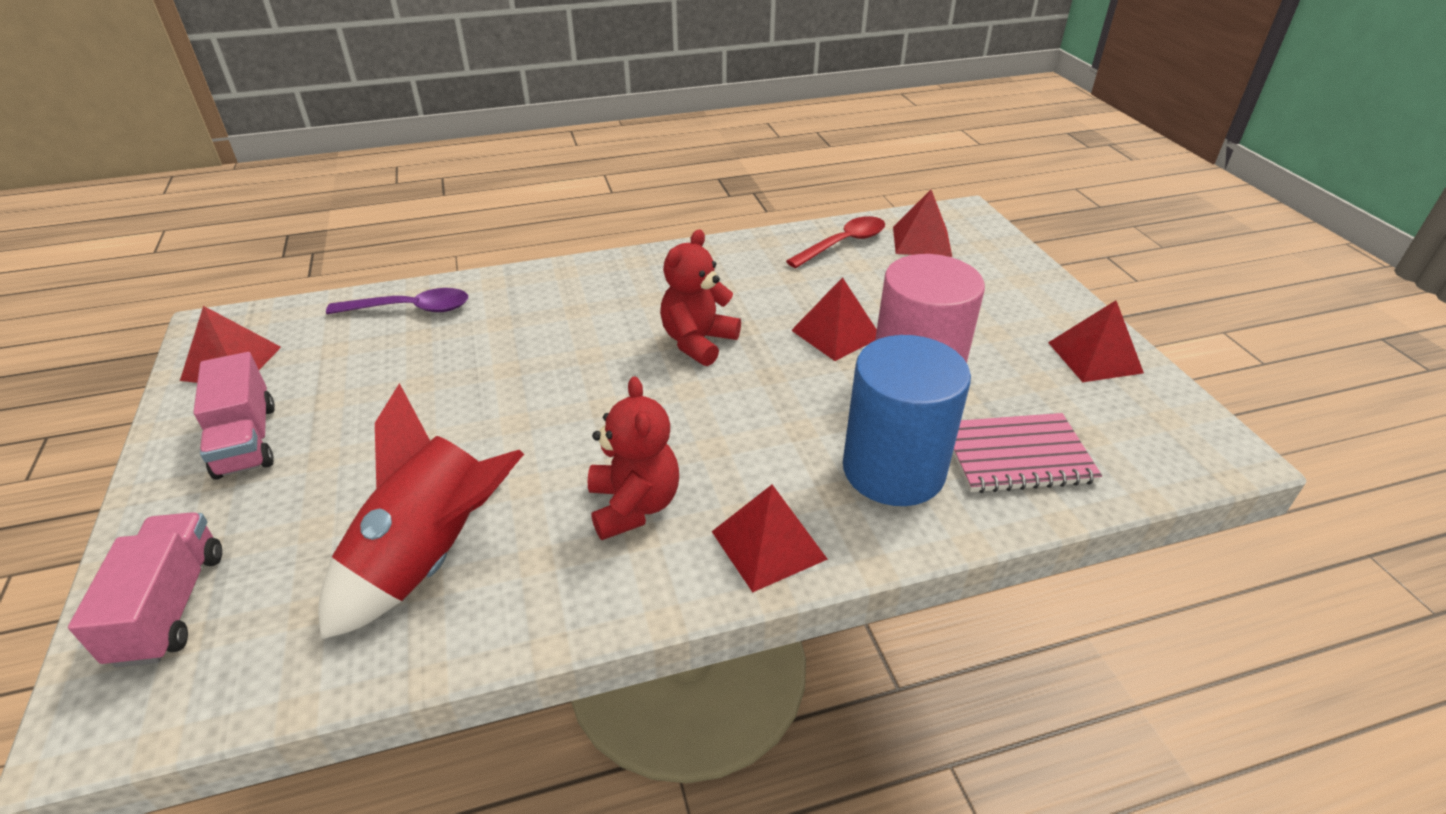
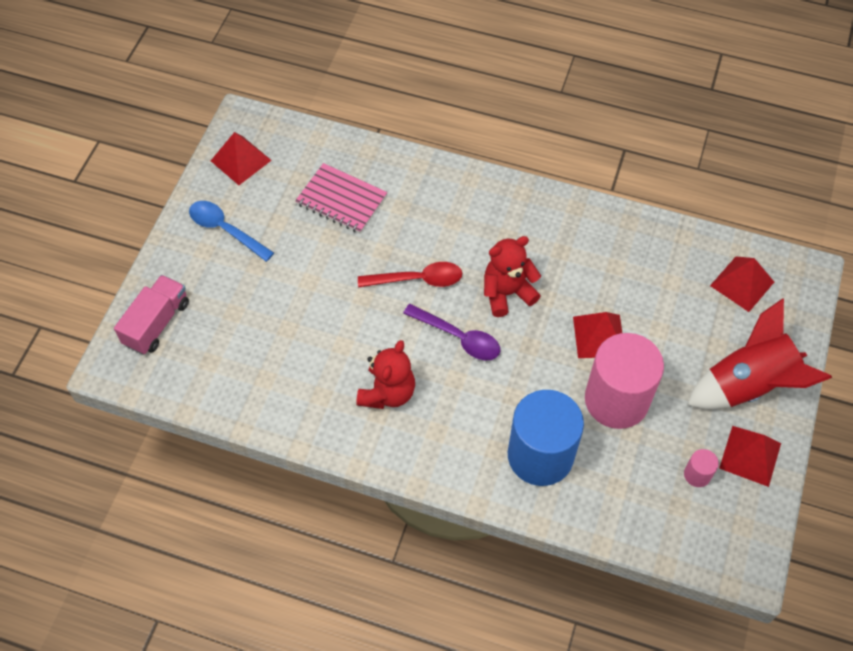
camera: 35 degrees right, 20 degrees up
pink truck [193,352,275,480] -> blue spoon [189,201,274,262]
red rocket [318,383,524,640] -> red rocket moved to [687,298,832,409]
purple spoon [326,288,468,314] -> purple spoon moved to [403,304,500,360]
red pyramid [712,485,828,593] -> none
red spoon [786,216,885,268] -> red spoon moved to [358,262,462,287]
pink notebook [953,413,1102,493] -> pink notebook moved to [295,163,387,233]
none -> pink cylinder [684,449,719,487]

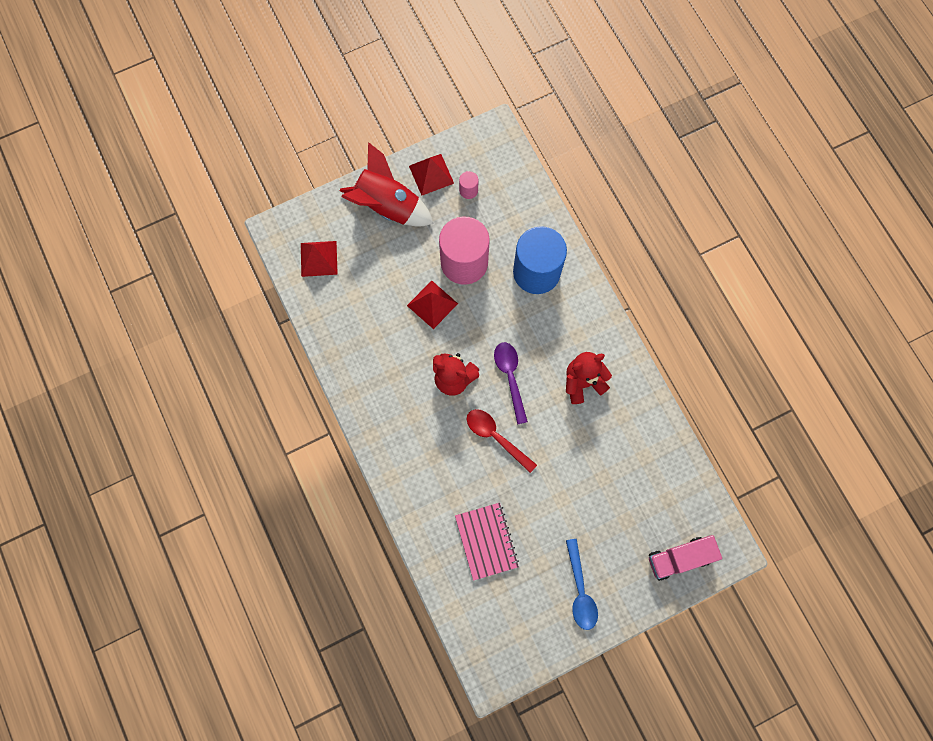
camera: 135 degrees left, 15 degrees up
red pyramid [211,132,272,185] -> none

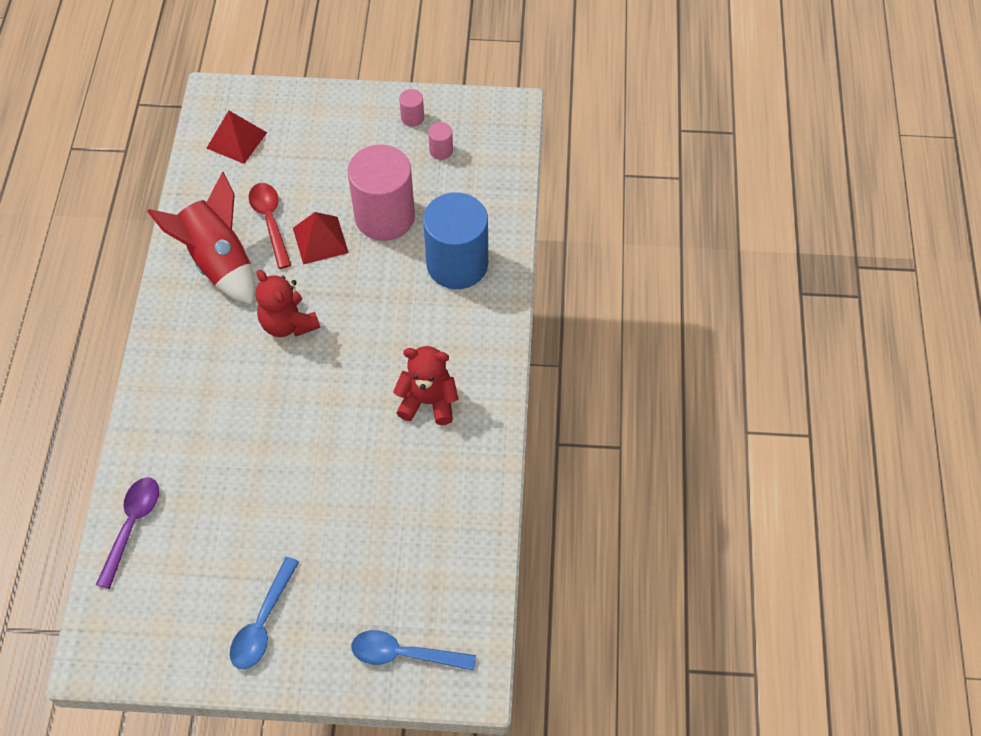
camera: 30 degrees right, 15 degrees down
red rocket [340,142,434,227] -> red rocket moved to [147,172,255,304]
red pyramid [409,154,454,196] -> pink cylinder [399,89,424,127]
pink notebook [455,503,519,581] -> none
red spoon [467,409,537,473] -> red spoon moved to [249,183,291,269]
purple spoon [494,342,528,425] -> purple spoon moved to [96,478,159,589]
pink truck [649,535,722,581] -> blue spoon [351,630,476,671]

